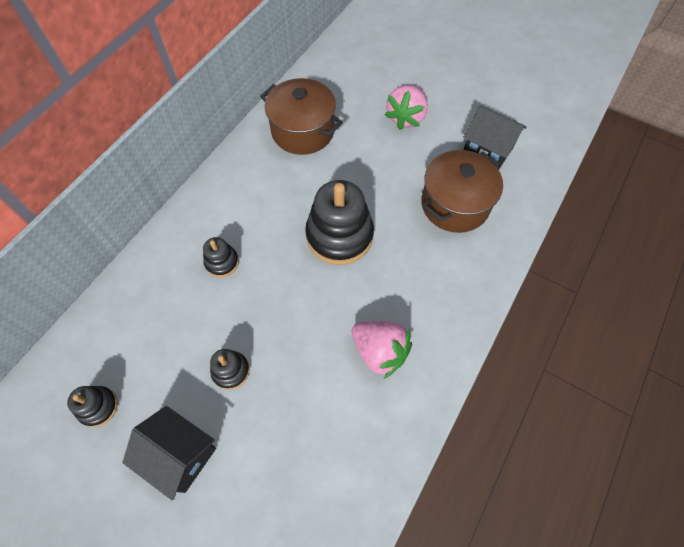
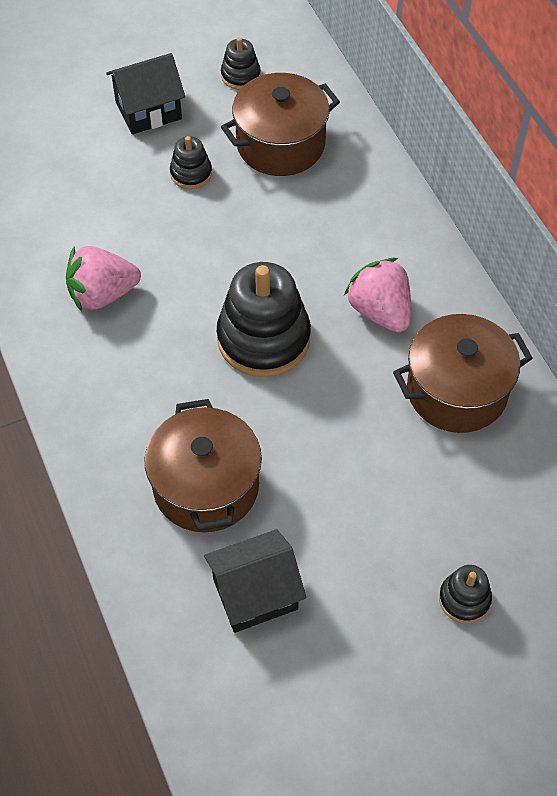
camera: 125 degrees right, 5 degrees down
black stacking toy [203,237,239,277] -> black stacking toy moved to [439,565,492,623]
pink strawberry [385,85,428,130] -> pink strawberry moved to [344,258,411,332]
none -> brown pot [221,73,340,176]

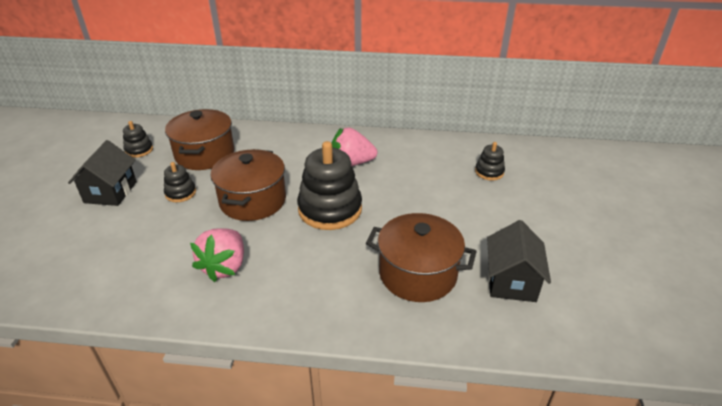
camera: 60 degrees left, 20 degrees down
brown pot [393,314,533,433] -> brown pot moved to [210,149,286,221]
black stacking toy [439,565,492,623] -> black stacking toy moved to [475,142,505,180]

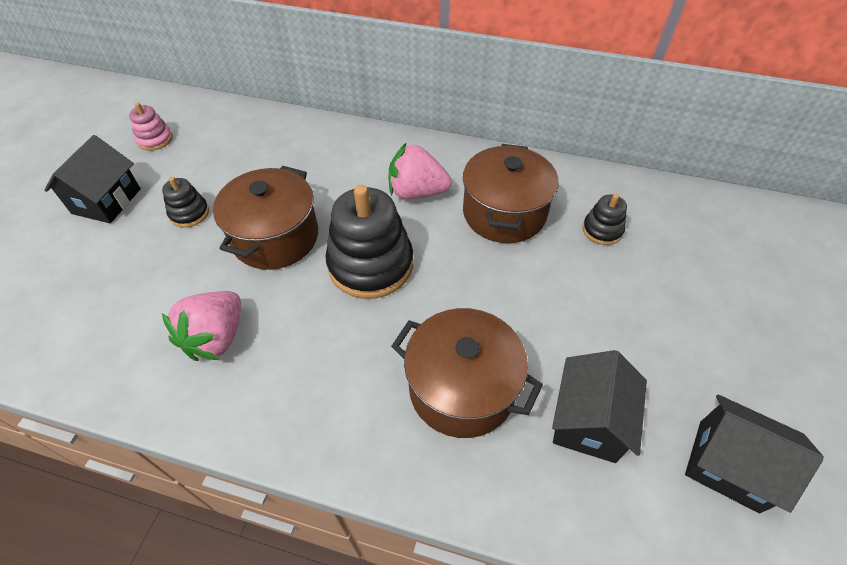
camera: 10 degrees right, 15 degrees up
black stacking toy [123,121,153,158] -> pink stacking toy [129,102,173,151]
brown pot [165,109,235,170] -> brown pot moved to [463,144,559,243]
none -> black house [685,395,824,513]

